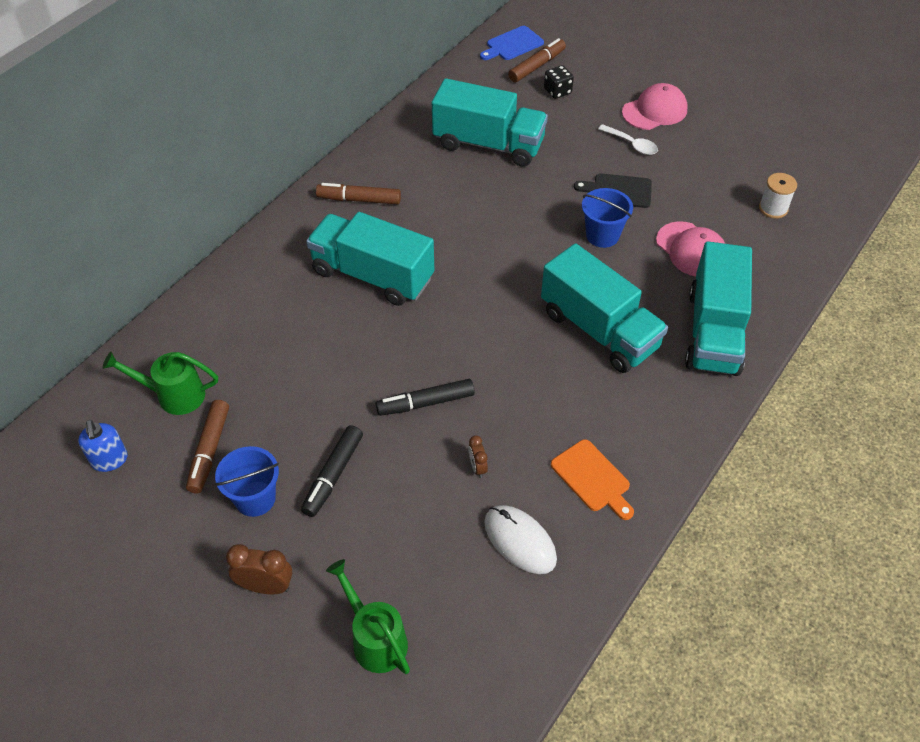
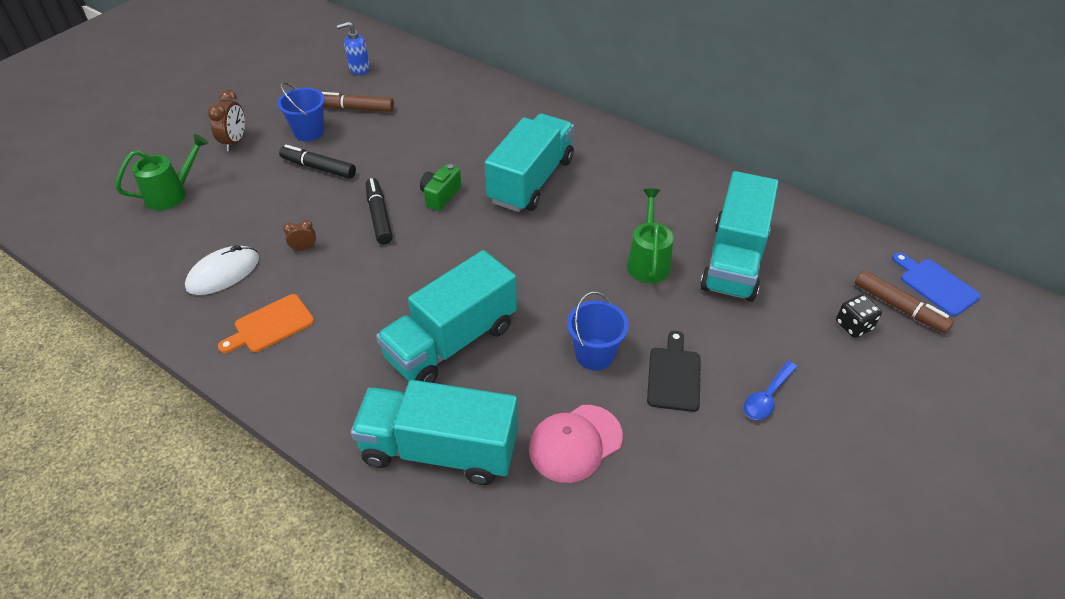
camera: 90 degrees right, 5 degrees down
green watering can [102,352,218,415] -> green watering can moved to [627,189,674,283]
brown marker [316,183,401,204] -> none
white spoon [598,124,658,155] -> blue spoon [744,361,797,420]
pink cap [622,83,687,130] -> none
white spool [759,173,797,219] -> none
none -> green camera [420,164,462,211]

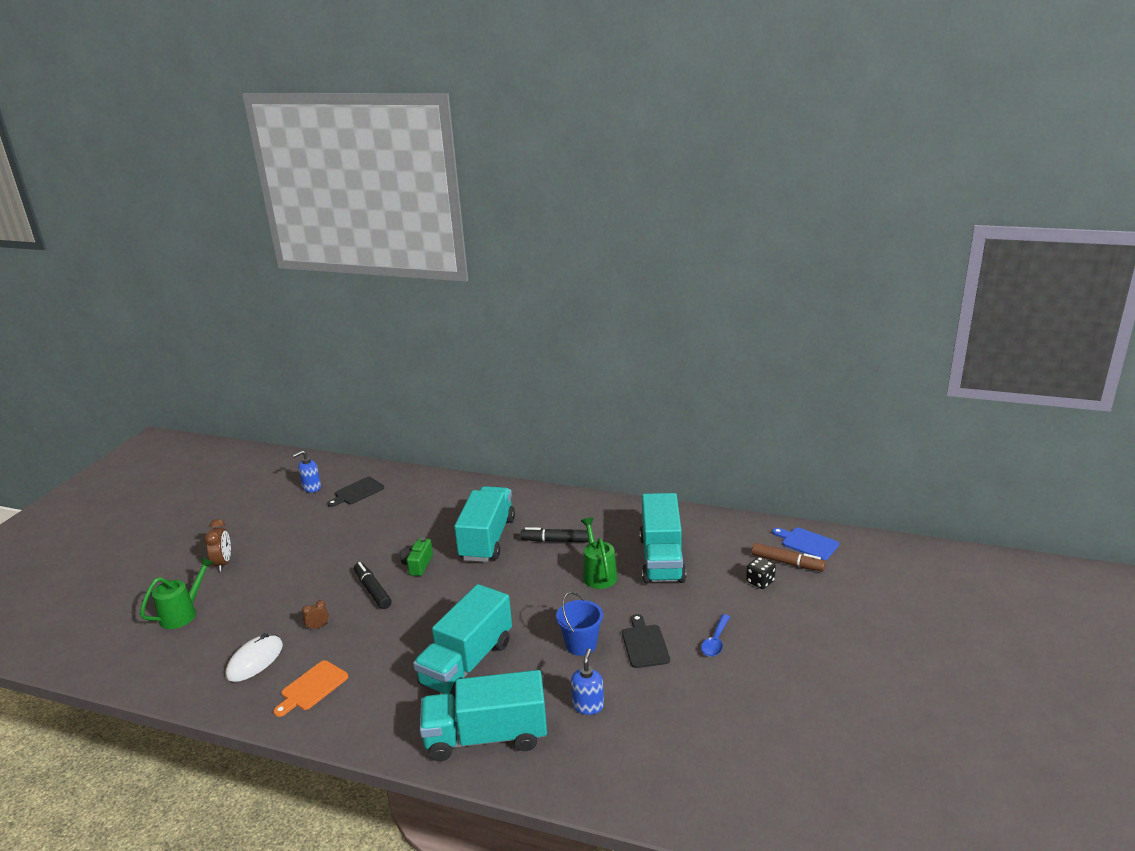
camera: 15 degrees left, 20 degrees down
blue bucket [277,82,325,141] -> none
black marker [279,145,356,179] -> black marker moved to [520,527,589,542]
brown marker [322,92,394,112] -> none
pink cap [529,405,623,483] -> blue soap dispenser [571,648,604,715]
none -> black cutting board [327,477,384,507]

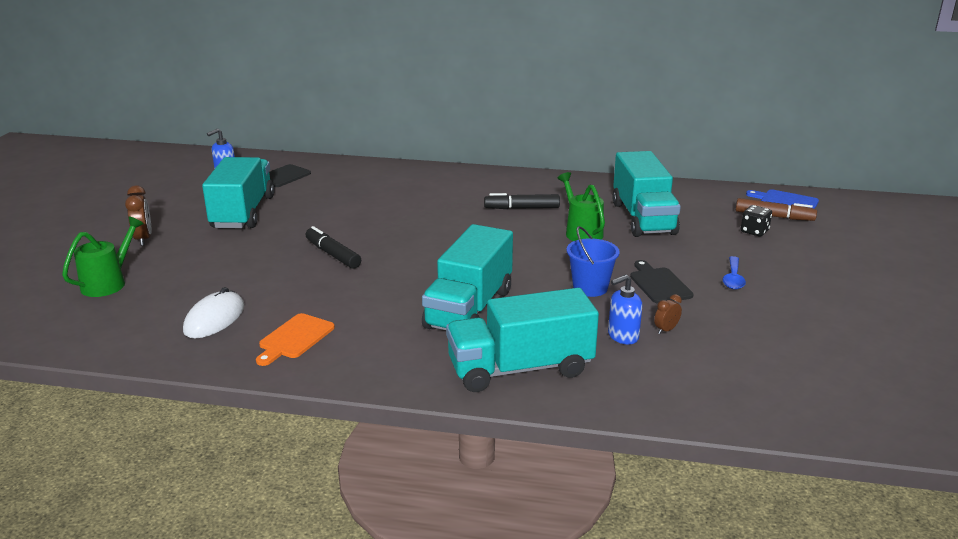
camera: 10 degrees left, 0 degrees up
brown clock [302,600,329,631] -> brown clock moved to [654,294,682,334]
green camera [401,537,433,576] -> none
turquoise truck [454,486,515,562] -> turquoise truck moved to [202,157,275,228]
blue soap dispenser [571,648,604,715] -> blue soap dispenser turned 120 degrees counterclockwise [608,275,642,345]

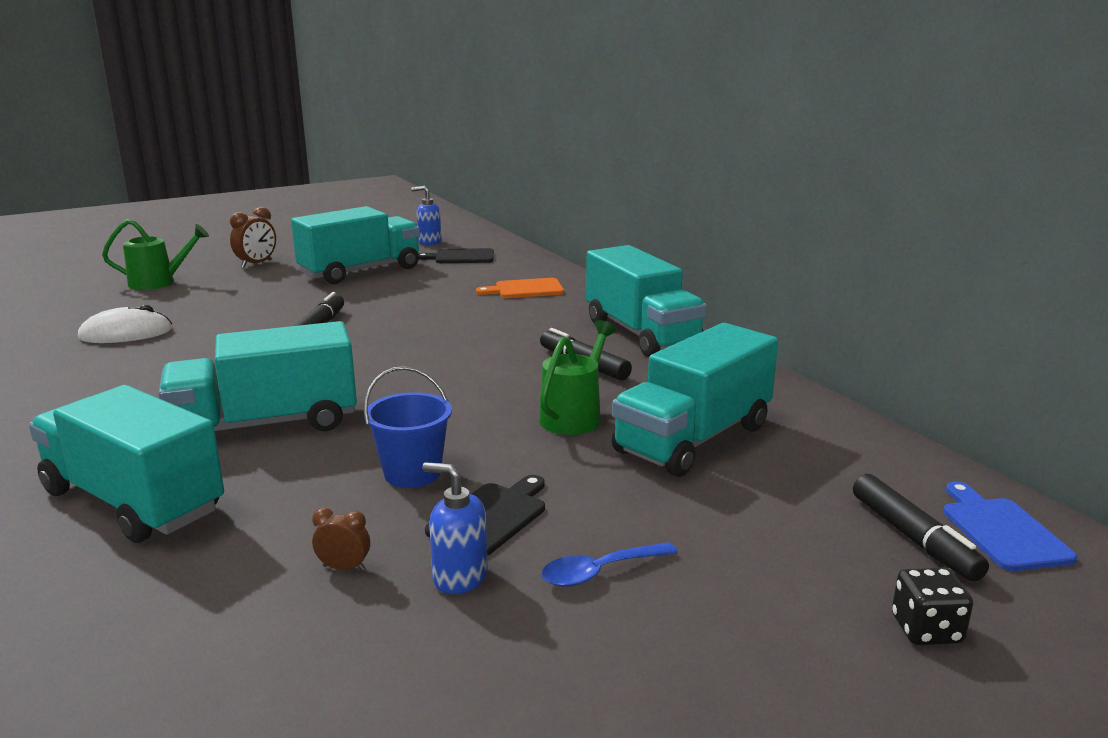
camera: 50 degrees right, 5 degrees down
orange cutting board [256,313,335,366] -> orange cutting board moved to [476,278,564,298]
blue soap dispenser [608,275,642,345] -> blue soap dispenser moved to [422,462,488,594]
brown marker [736,198,817,221] -> black marker [853,474,989,582]
black dice [741,205,772,236] -> black dice moved to [892,568,973,645]
none -> turquoise truck [586,245,707,357]

